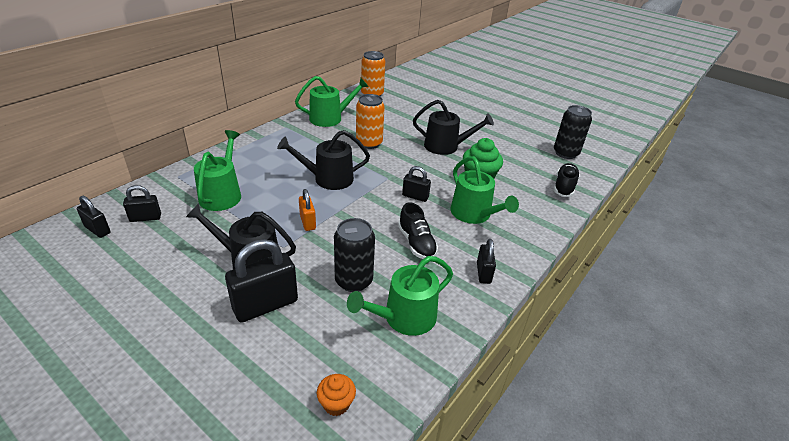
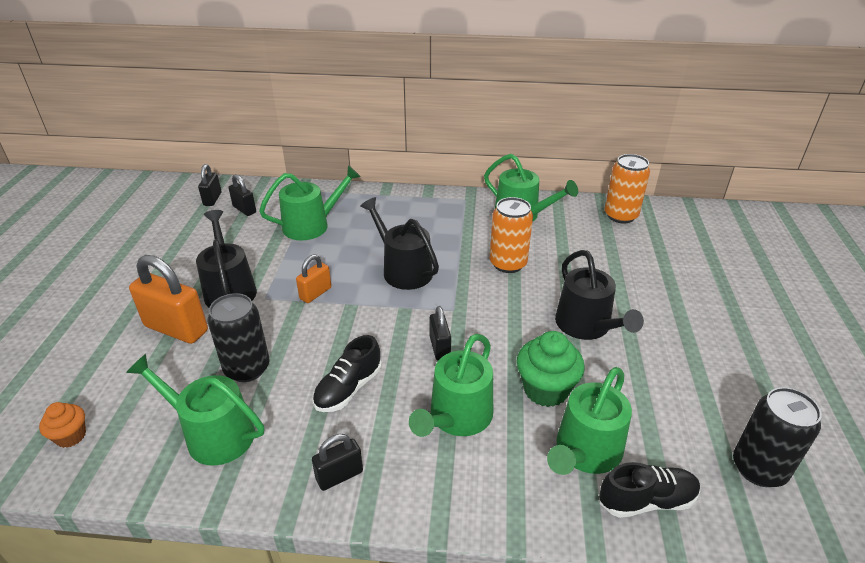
camera: 60 degrees right, 0 degrees up
black padlock [225,239,298,323] -> orange padlock [129,255,208,344]
none -> green watering can [547,367,632,475]

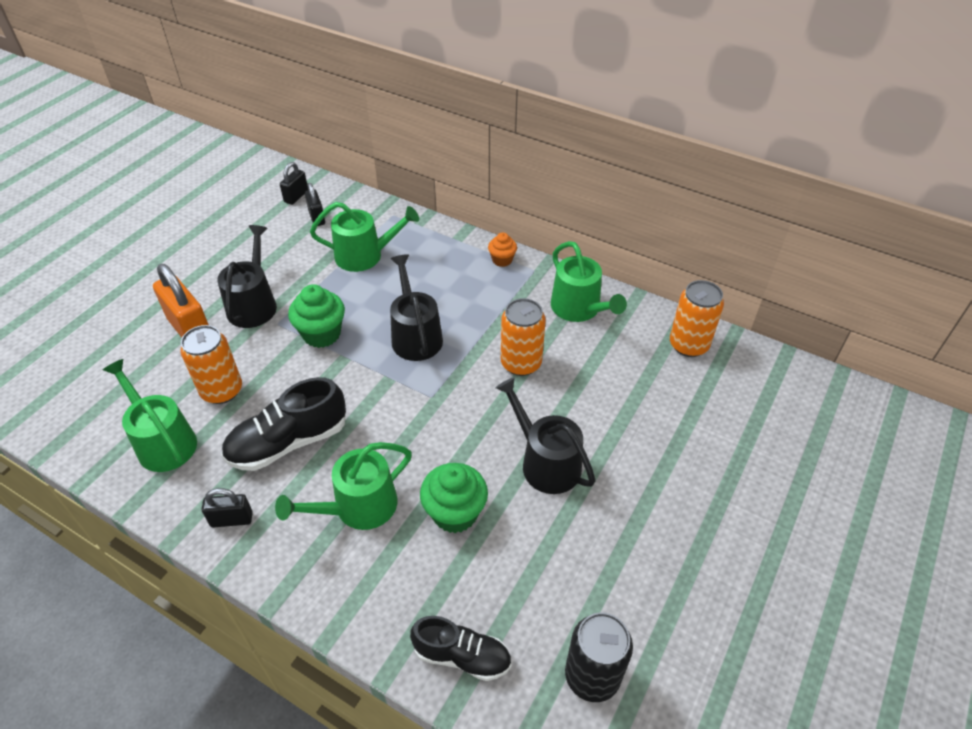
camera: 25 degrees right, 10 degrees up
orange cupcake [39,402,86,448] -> orange cupcake moved to [488,233,517,267]
black can [208,293,269,382] -> orange can [181,325,242,404]
orange padlock [296,254,331,303] -> green cupcake [288,284,345,348]
black shoe [313,335,382,412] -> black shoe [221,377,346,471], size x1.52
black padlock [430,306,451,361] -> none
green watering can [547,367,632,475] -> none
black watering can [555,250,644,340] -> black watering can turned 135 degrees clockwise [495,377,596,494]

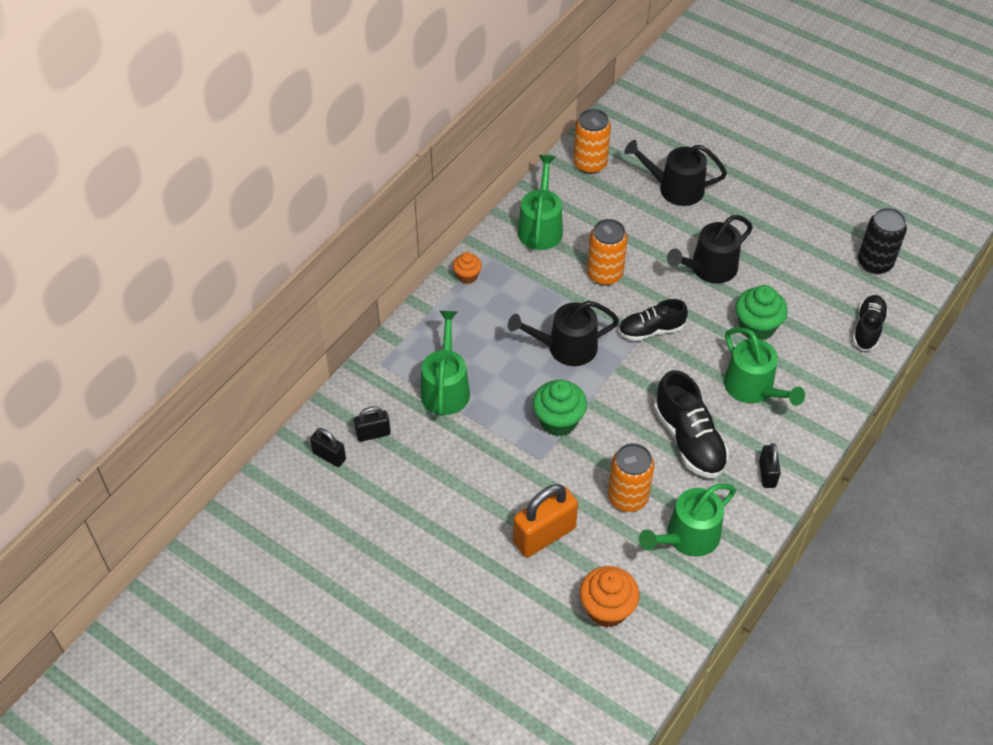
camera: 85 degrees left, 5 degrees up
black watering can [217,225,277,328] -> black watering can moved to [624,140,727,206]
green watering can [551,241,627,322] -> green watering can turned 60 degrees counterclockwise [518,155,563,250]
none -> orange cupcake [580,566,639,628]
none -> black shoe [618,299,688,341]

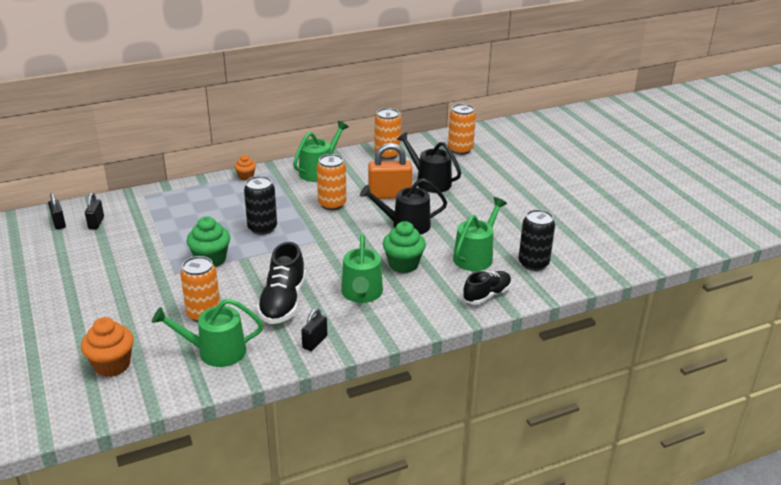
camera: 30 degrees right, 20 degrees down
black padlock [354,406,391,442] -> black padlock turned 75 degrees clockwise [85,193,104,229]
green watering can [421,311,470,416] -> green watering can moved to [453,197,507,271]
black watering can [508,301,619,366] -> black can [244,176,277,235]
orange padlock [513,484,578,557] -> orange padlock moved to [368,143,412,199]
black shoe [618,299,688,341] -> none
none -> orange can [448,104,476,155]

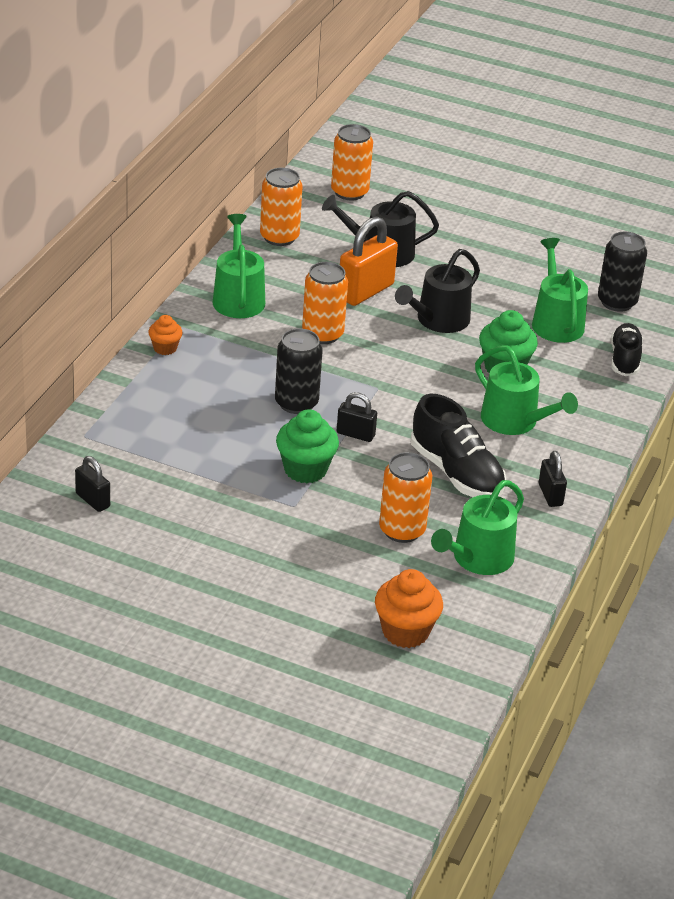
camera: 45 degrees left, 5 degrees up
black padlock [48,193,66,230] -> black padlock moved to [337,392,377,442]

